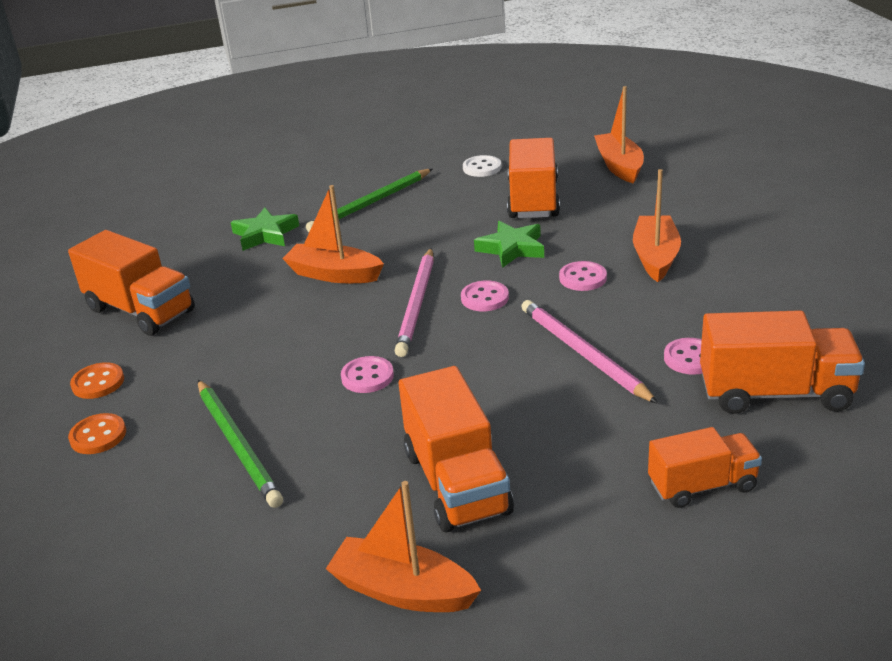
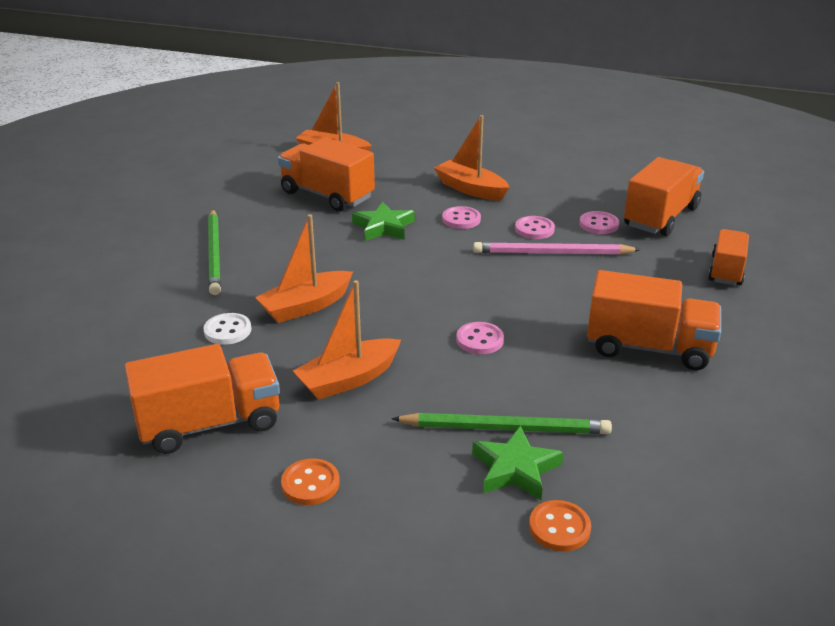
camera: 60 degrees left, 0 degrees up
orange button [68,413,126,454] -> orange button moved to [529,500,591,552]
green star [231,208,299,251] -> green star moved to [472,426,564,500]
orange boat [326,481,481,612] -> orange boat moved to [293,280,401,400]
pink pencil [395,248,434,357] -> none
pink button [461,280,509,311] -> pink button moved to [515,216,555,239]
white button [463,155,501,177] -> white button moved to [203,313,251,345]

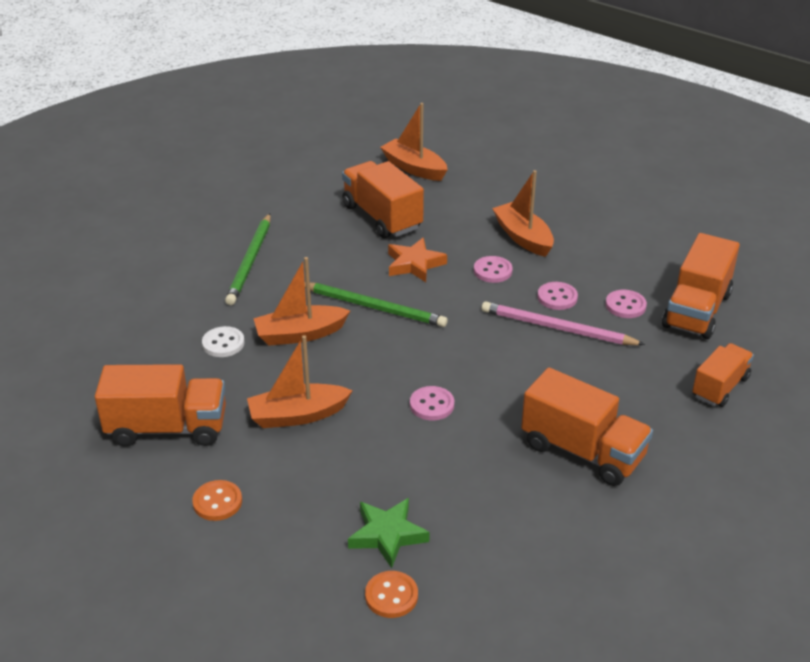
camera: 20 degrees right, 5 degrees up
green star [352,202,415,241] -> orange star [388,238,447,282]
green pencil [391,413,612,434] -> green pencil moved to [305,282,448,327]
orange truck [624,157,704,236] -> orange truck turned 150 degrees clockwise [662,233,740,339]

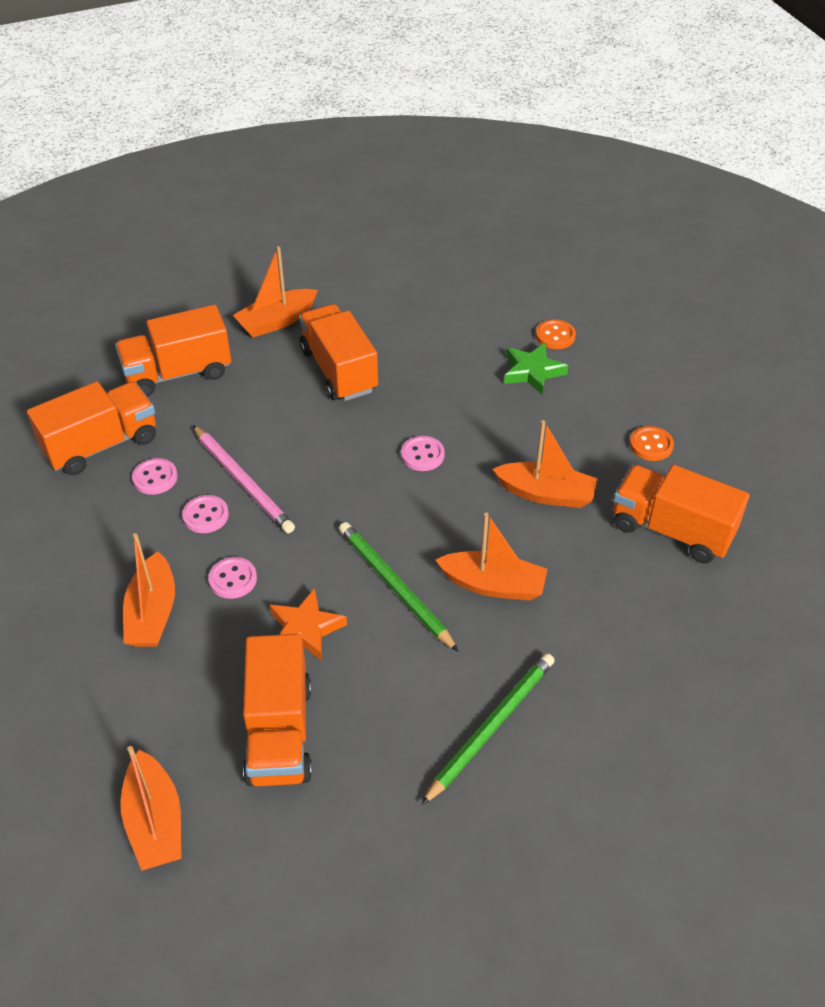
camera: 150 degrees left, 10 degrees up
white button [202,326,244,357] -> none
orange truck [692,343,754,407] -> orange truck [115,305,231,396], size x1.57
none -> orange boat [233,246,318,337]

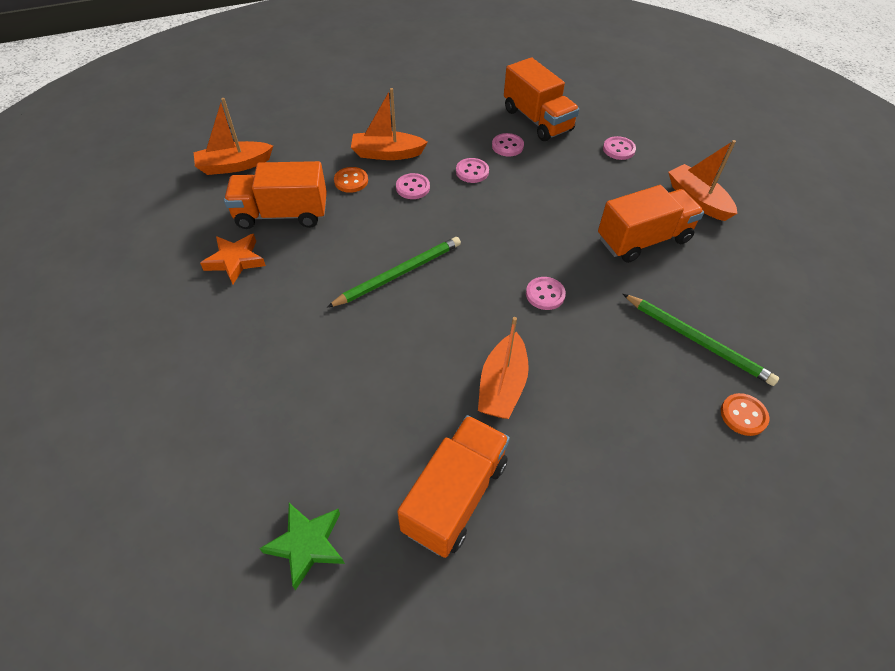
camera: 90 degrees right, 5 degrees up
orange truck [115,305,231,396] -> pink button [603,136,636,160]
pink pencil [193,425,295,533] -> none
orange star [269,588,347,661] -> orange star moved to [200,234,266,284]
green pencil [421,653,555,805] -> green pencil moved to [623,294,779,386]
orange boat [435,512,548,601] -> none
green star [504,343,568,394] -> green star moved to [259,503,345,590]
orange button [630,426,674,461] -> orange button moved to [334,167,368,193]

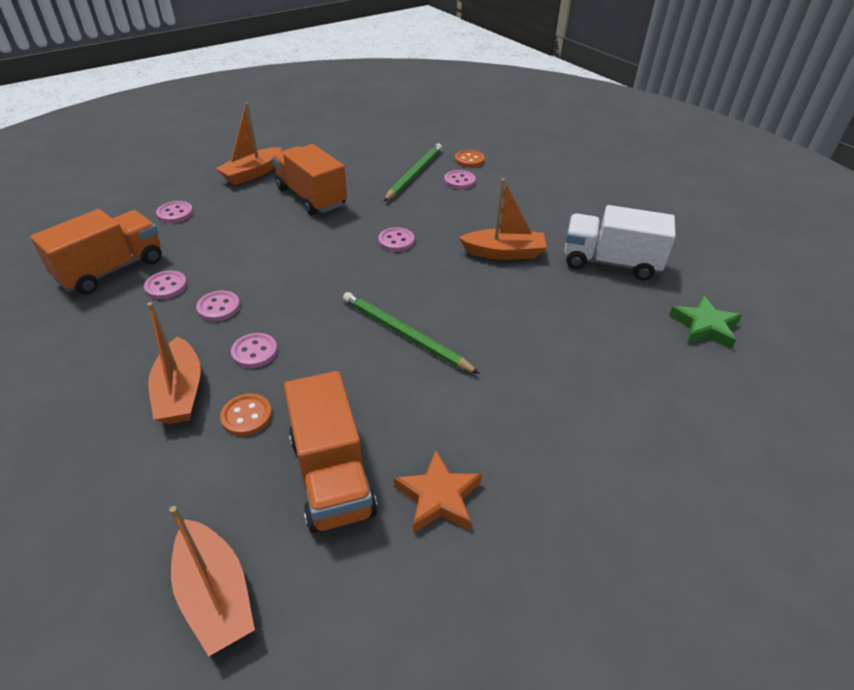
camera: 105 degrees left, 10 degrees down
orange truck [397,415,510,558] -> white truck [564,205,676,280]
none -> pink button [444,170,476,189]

